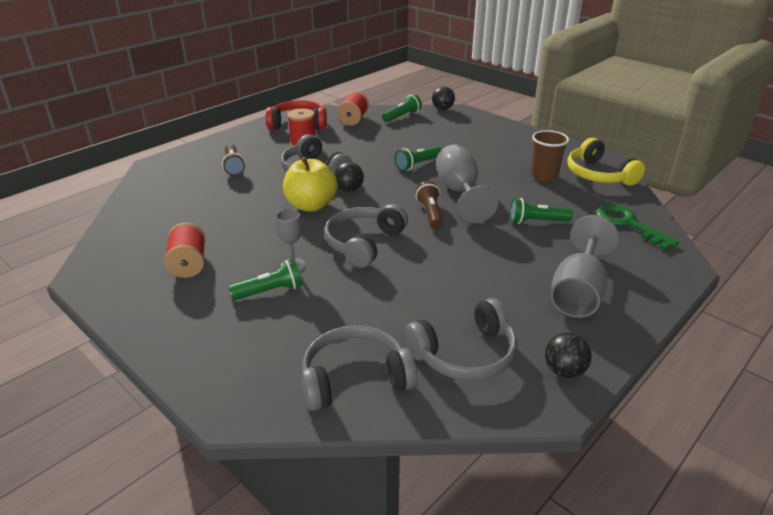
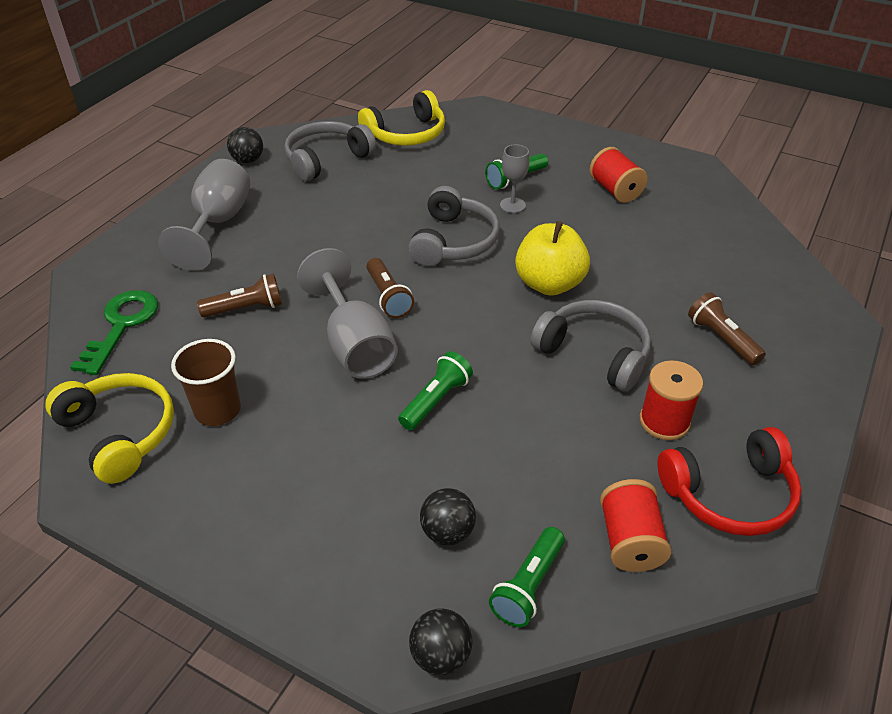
camera: 165 degrees right, 10 degrees up
grey headphones [302,325,418,411] -> yellow headphones [358,90,445,146]
black ball [334,162,364,192] -> black ball moved to [420,488,476,545]
green flashlight [510,198,573,224] -> brown flashlight [197,274,282,318]
green key [596,204,679,250] -> green key turned 120 degrees counterclockwise [70,290,158,375]

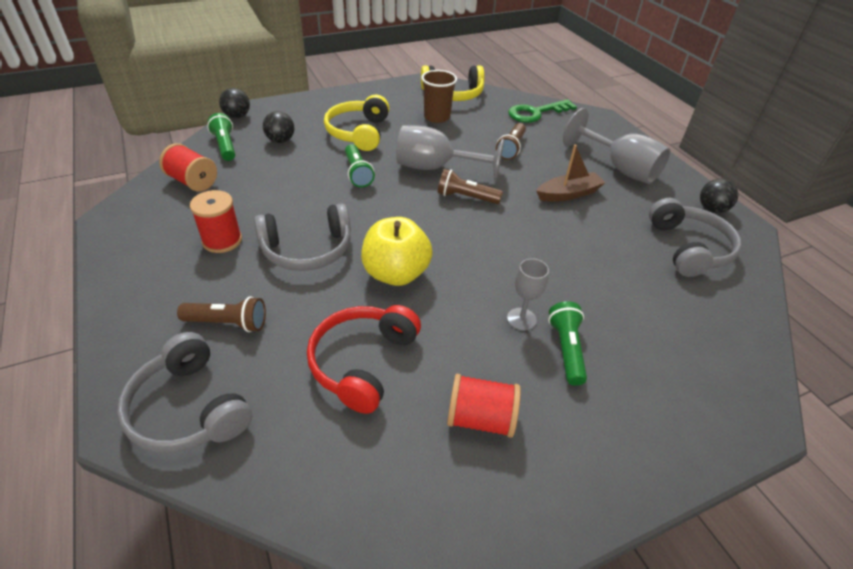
camera: 125 degrees right, 0 degrees up
green key [70,290,158,375] -> green key turned 105 degrees clockwise [508,99,577,123]
yellow headphones [358,90,445,146] -> yellow headphones moved to [324,95,389,151]
grey headphones [408,186,500,266] -> grey headphones moved to [117,332,252,453]
red headphones [657,427,802,536] -> red headphones moved to [307,305,421,414]
none -> brown boat [536,144,606,202]

